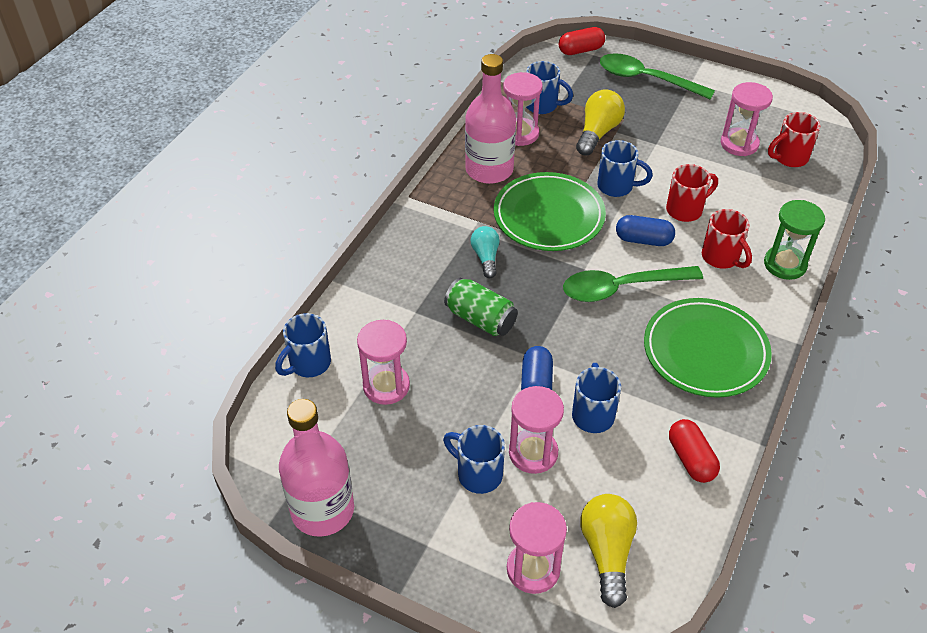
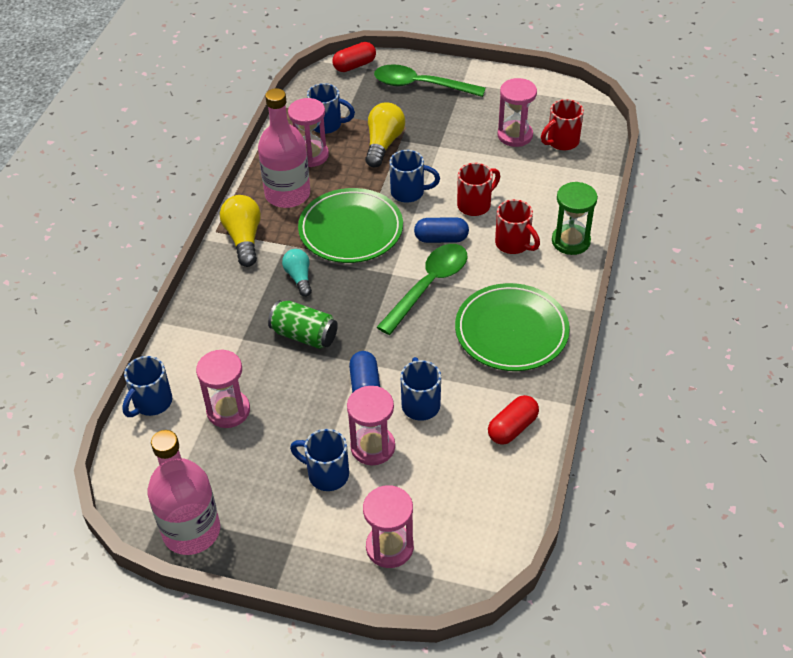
camera: 10 degrees left, 0 degrees up
green spoon [563,266,703,302] -> green spoon turned 150 degrees clockwise [377,244,467,335]
yellow light bulb [580,494,637,608] -> yellow light bulb moved to [220,195,261,267]
red capsule [669,419,720,483] -> red capsule turned 75 degrees clockwise [488,395,539,445]

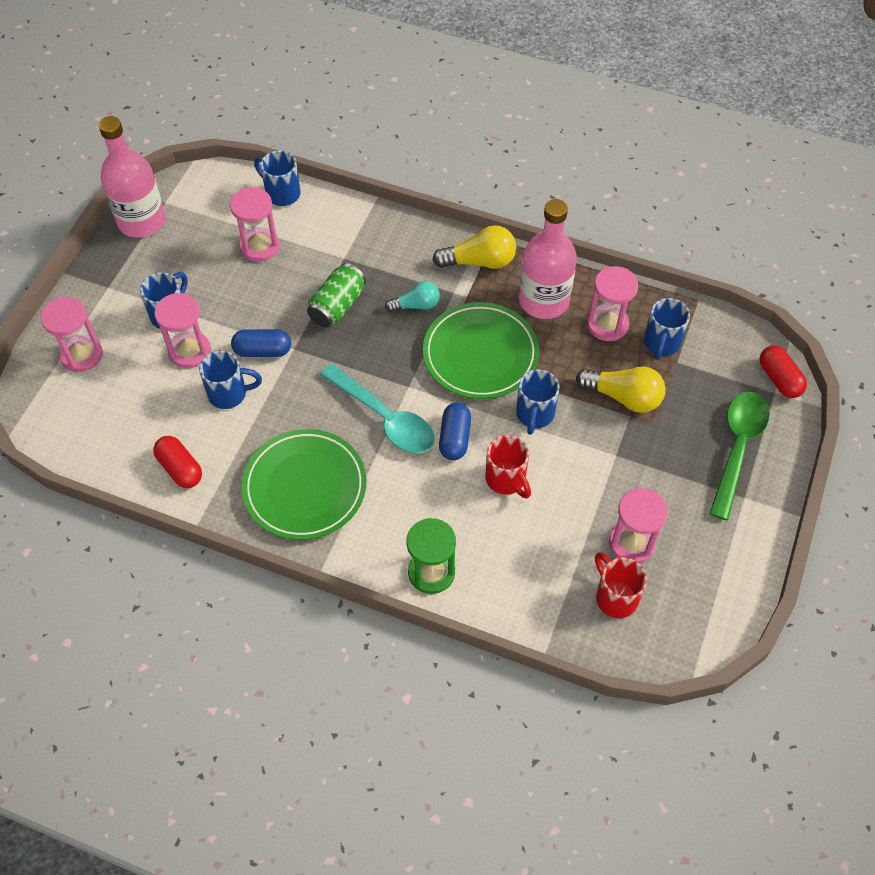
camera: 95 degrees right, 10 degrees up
green spoon [377,244,467,335] -> turquoise spoon [320,364,434,454]
red mug [495,199,540,254] -> none

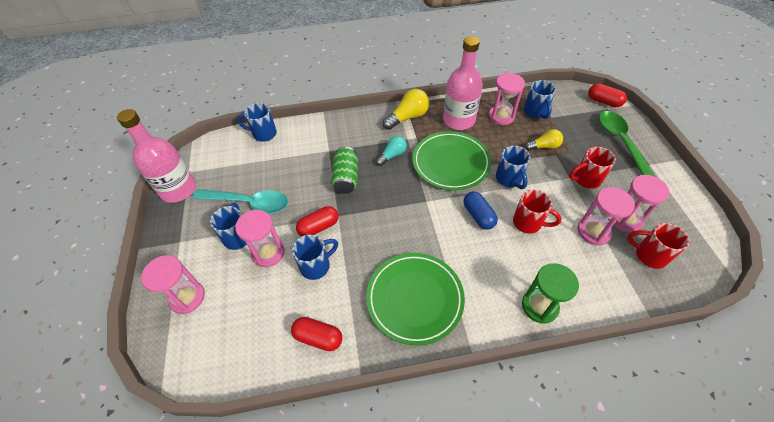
camera: 30 degrees left, 5 degrees down
pink hourglass [230,187,279,262] -> pink hourglass moved to [578,187,635,246]
blue capsule [231,329,291,357] -> red capsule [296,206,339,237]
turquoise spoon [320,364,434,454] -> turquoise spoon moved to [193,189,288,214]
yellow light bulb [576,366,666,413] -> yellow light bulb [525,129,563,151], size x0.65
none -> red mug [569,147,616,189]

